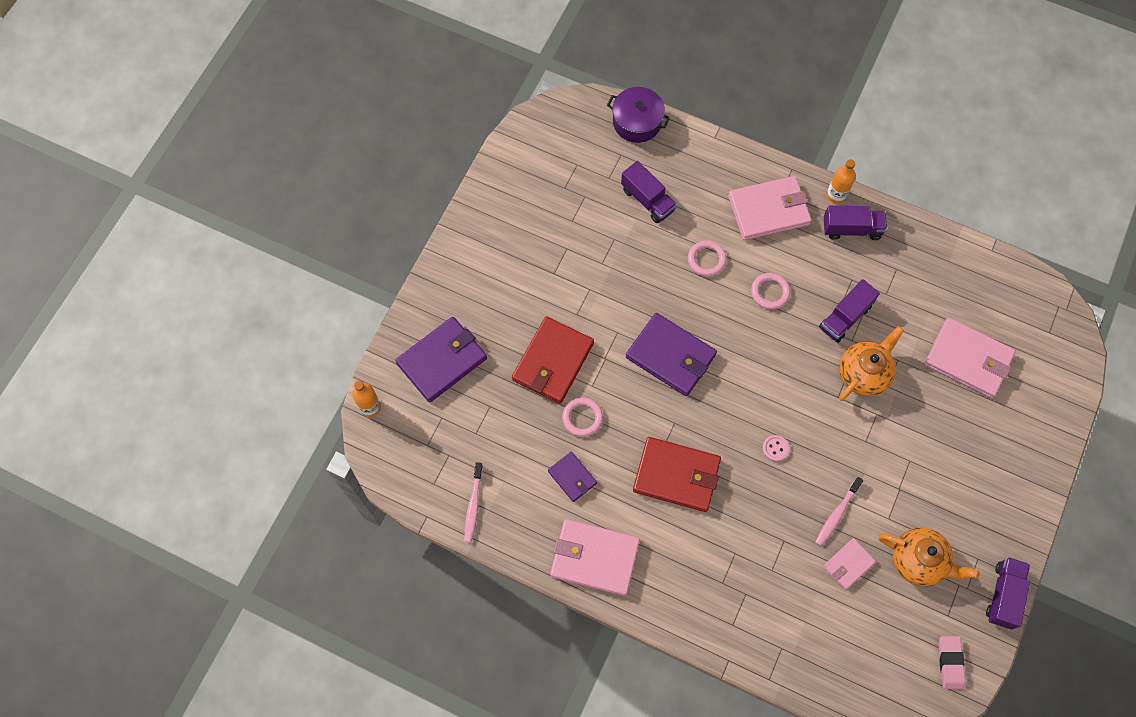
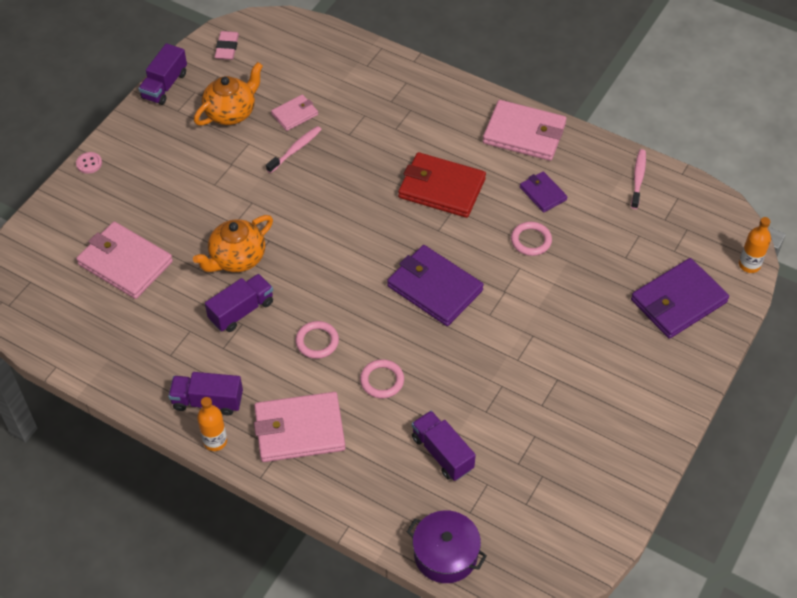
camera: 175 degrees left, 15 degrees down
red wallet [512,316,594,404] -> none
pink button [762,435,790,461] -> pink button moved to [76,152,102,174]
orange teapot [878,527,980,587] -> orange teapot turned 105 degrees clockwise [194,62,263,126]

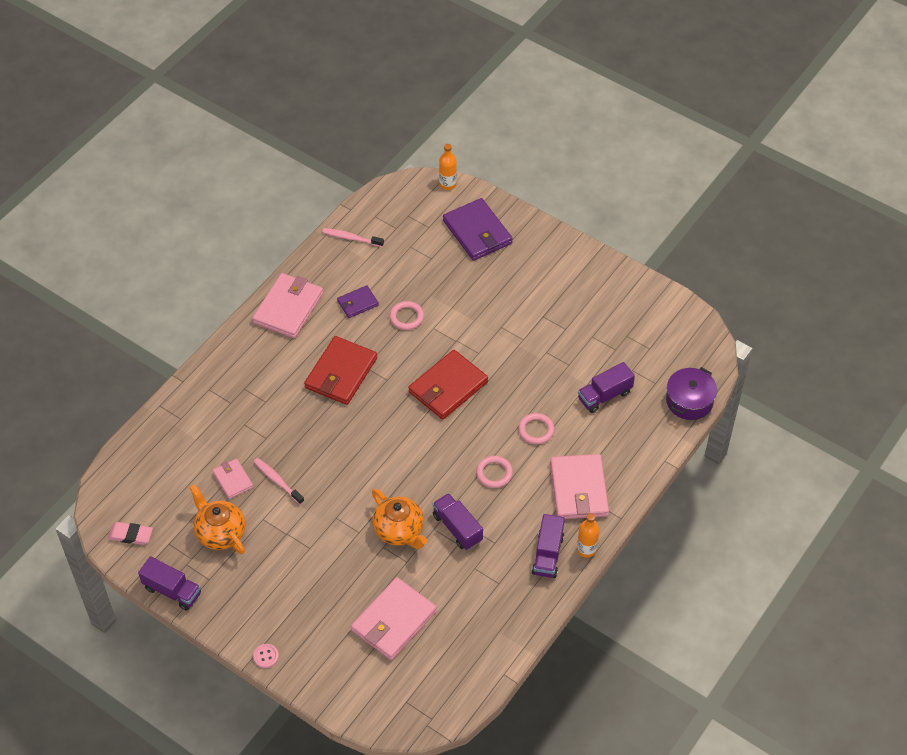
camera: 85 degrees left, 0 degrees up
purple wallet [387,245,484,326] -> red wallet [408,350,488,420]

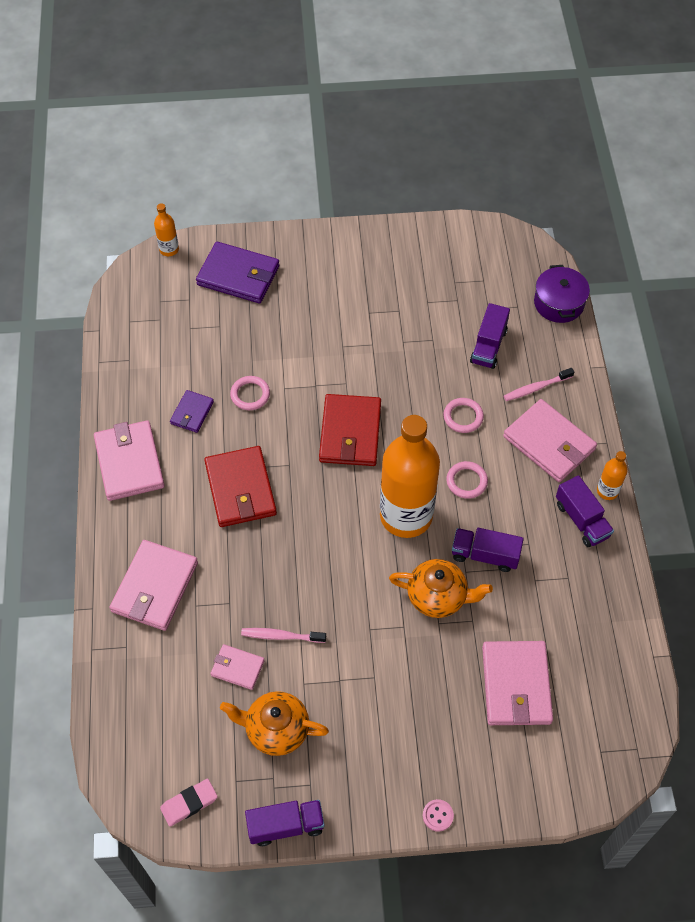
camera: 40 degrees left, 5 degrees up
pink toothbrush [322,228,384,247] -> pink toothbrush moved to [504,368,574,401]
none -> pink wallet [109,540,198,631]
none -> orange bottle [380,415,440,538]

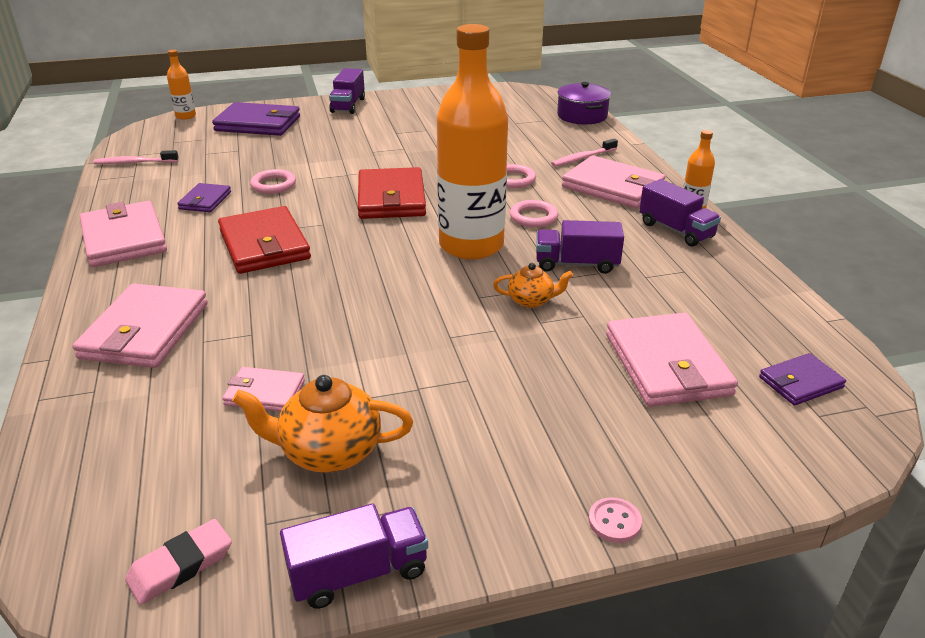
camera: 10 degrees left, 25 degrees down
pink toothbrush [241,628,326,643] -> pink toothbrush moved to [94,150,179,164]
orange teapot [389,559,493,618] -> orange teapot [493,263,573,308], size x0.58
purple truck [470,303,510,369] -> purple truck moved to [329,68,365,114]
none -> purple wallet [759,353,846,406]

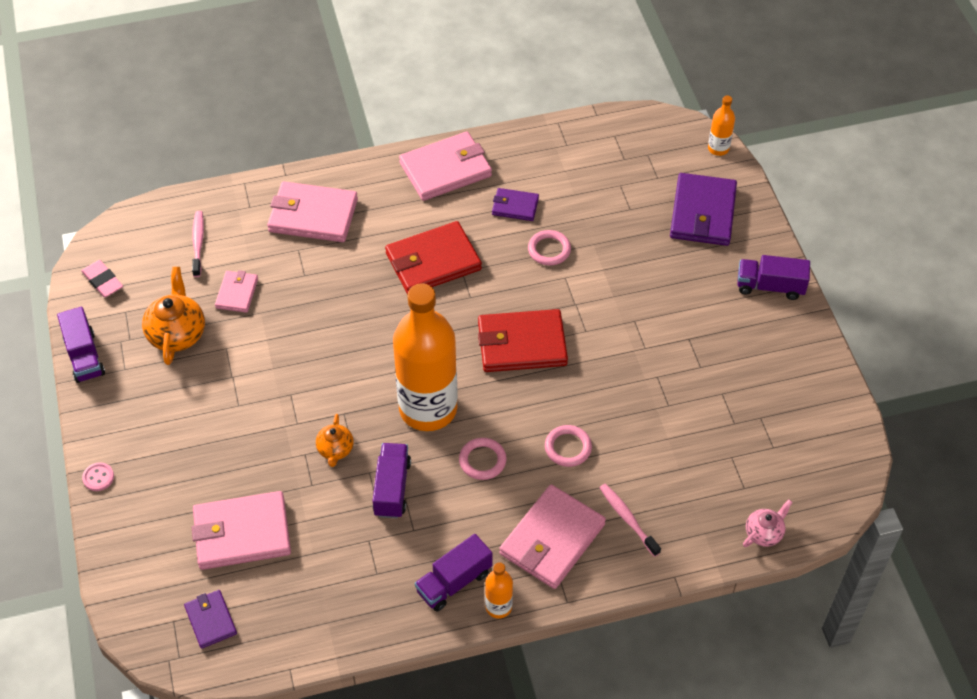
camera: 90 degrees right, 20 degrees up
pink toothbrush [94,150,179,164] -> pink toothbrush moved to [192,211,204,277]
purple pot [557,82,611,125] -> pink teapot [743,500,793,547]

